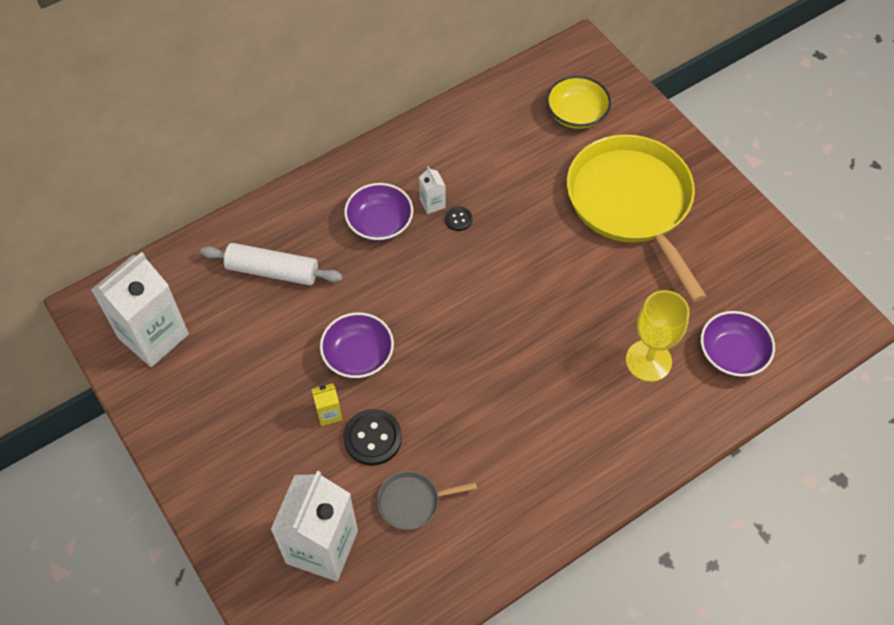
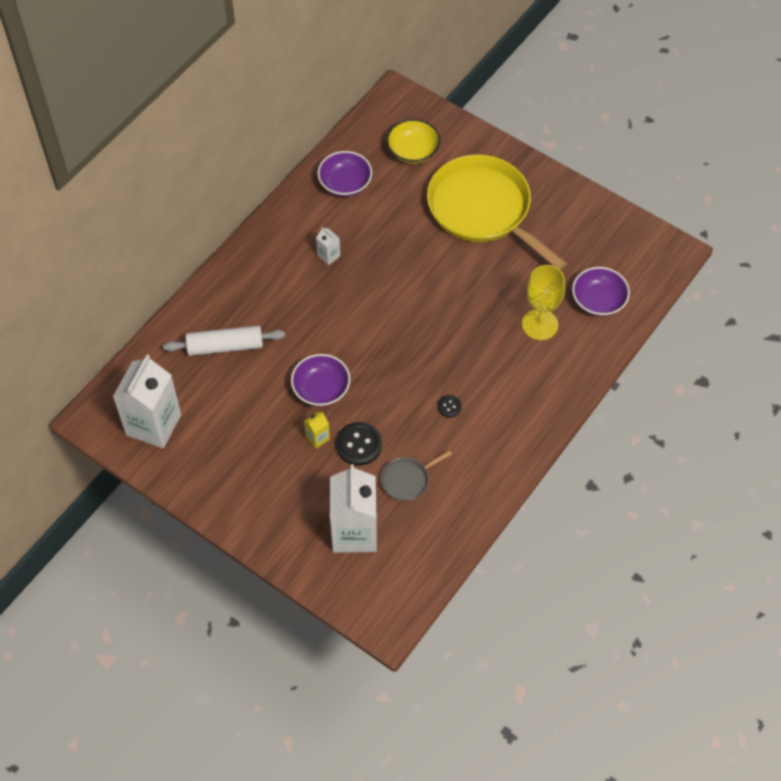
camera: 20 degrees left, 0 degrees up
purple bowl [344,183,413,241] -> purple bowl moved to [318,151,372,197]
black button [445,206,473,231] -> black button moved to [437,395,462,418]

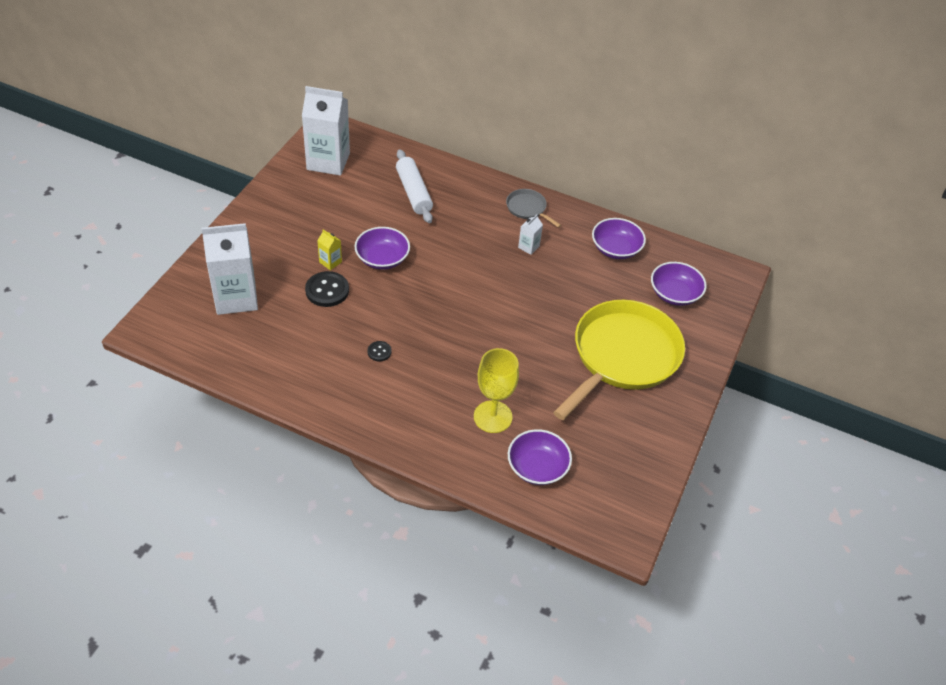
camera: 75 degrees right, 10 degrees down
grey pan [381,450,452,501] -> grey pan moved to [506,189,561,228]
yellow bowl [386,119,441,164] -> purple bowl [651,262,707,306]

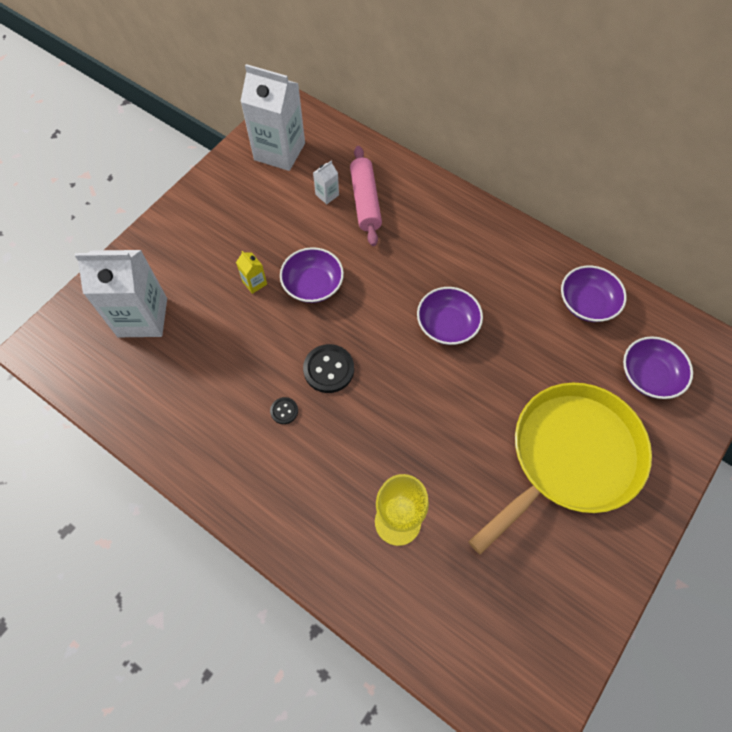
camera: 15 degrees right, 15 degrees up
black button [305,271,349,307] -> black button moved to [303,344,354,393]
white rolling pin [396,149,433,223] -> pink rolling pin [350,146,382,246]
grey pan [506,189,561,228] -> none
purple bowl [508,429,572,485] -> purple bowl moved to [417,287,483,345]
white carton [518,214,543,255] -> white carton moved to [313,161,339,204]

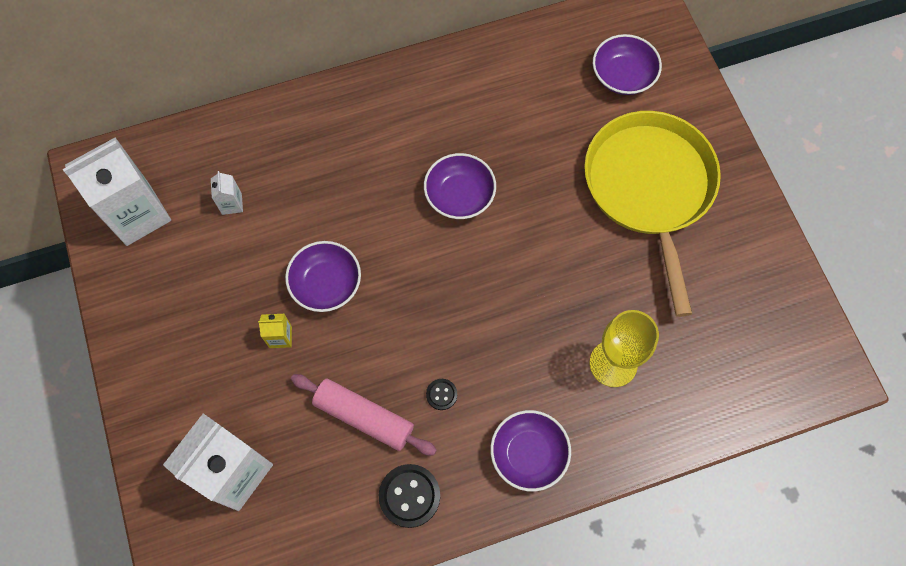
camera: 55 degrees left, 5 degrees up
black button [303,344,354,393] -> black button moved to [379,464,440,528]
pink rolling pin [350,146,382,246] -> pink rolling pin moved to [291,374,437,456]
purple bowl [561,265,627,322] -> purple bowl moved to [490,410,571,491]

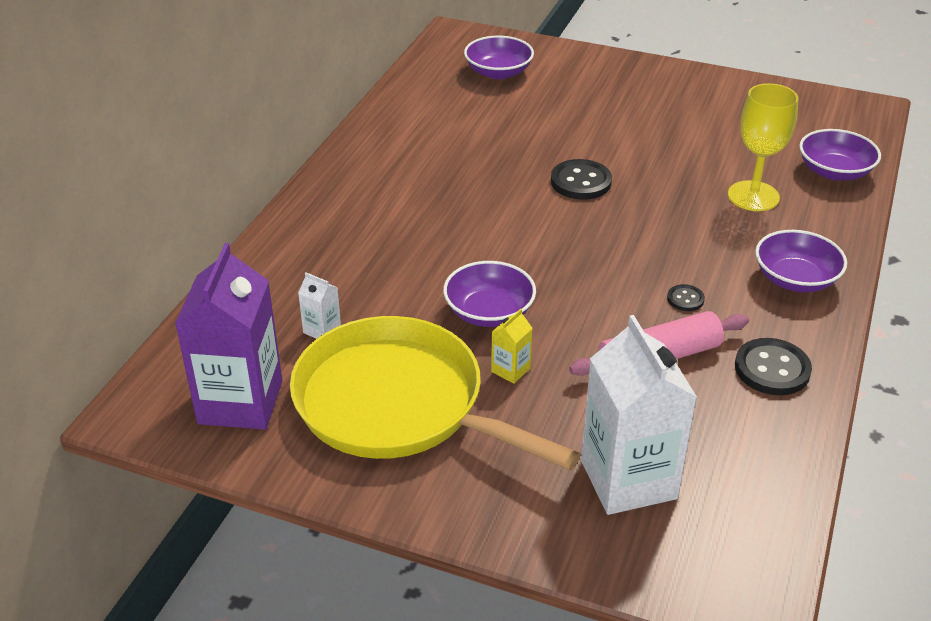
camera: 50 degrees left, 30 degrees down
white carton [63,137,171,246] -> purple carton [175,243,283,430]
purple bowl [424,153,496,219] -> purple bowl moved to [799,129,881,181]
yellow pan [584,111,721,317] -> yellow pan moved to [290,316,581,470]
none -> black button [551,159,612,200]

